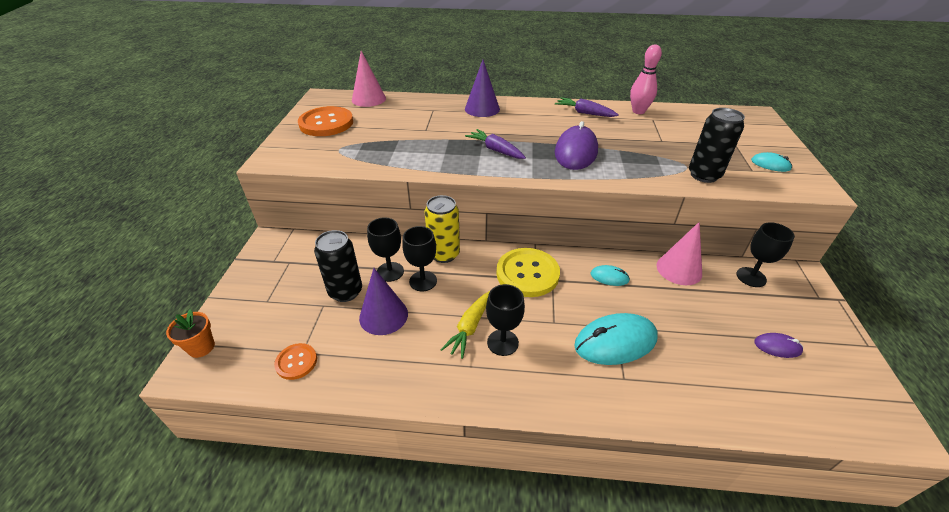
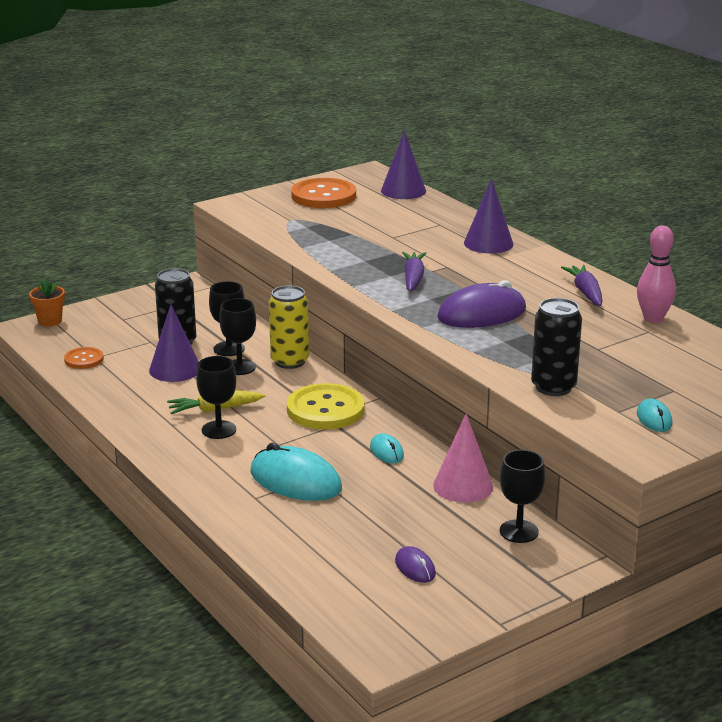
camera: 50 degrees right, 15 degrees down
pink cone [352,51,386,107] -> purple cone [381,130,426,199]

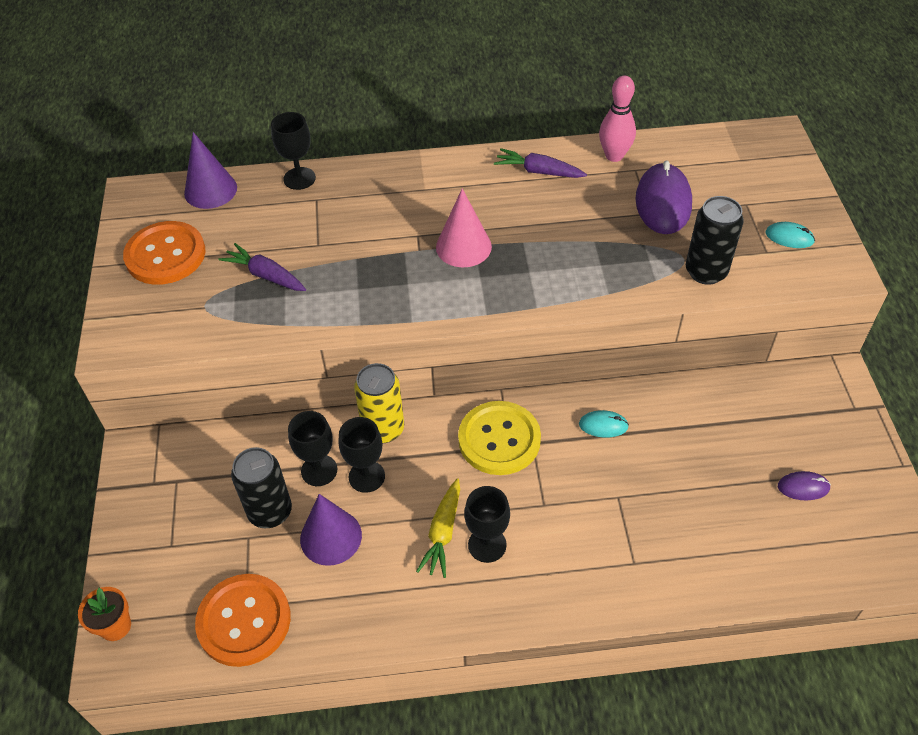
camera: 60 degrees left, 25 degrees up
orange button [64,347,104,369] -> orange button [195,574,291,667], size x1.88
turquoise mouse [251,443,342,501] -> none
purple carrot [402,252,426,291] -> purple carrot moved to [218,243,306,291]
pink cone [433,414,493,503] -> pink cone moved to [436,188,492,267]
purple mouse [437,280,526,328] -> purple mouse moved to [635,160,692,234]
purple cone [464,179,513,254] -> none
black goblet [500,450,545,543] -> black goblet moved to [271,112,316,190]

